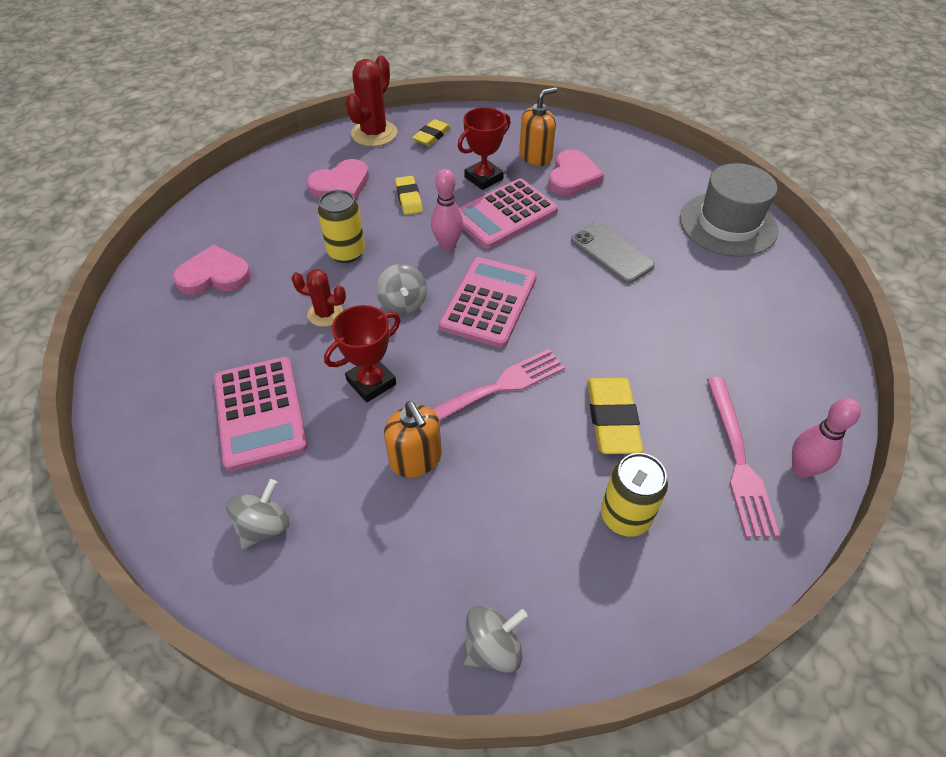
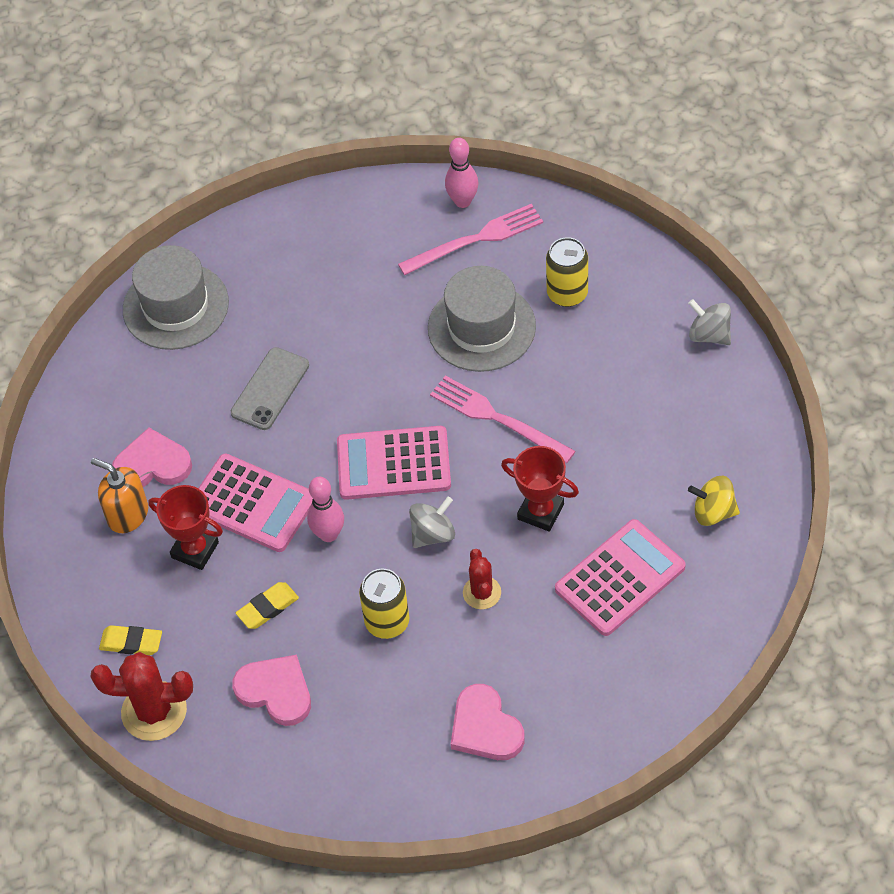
camera: 110 degrees left, 5 degrees up
grey spinning top [226,479,290,550] -> yellow spinning top [688,476,740,526]
orange soap dispenser [384,401,442,478] -> none
yellow eraser [587,378,643,454] -> grey hat [428,266,536,372]

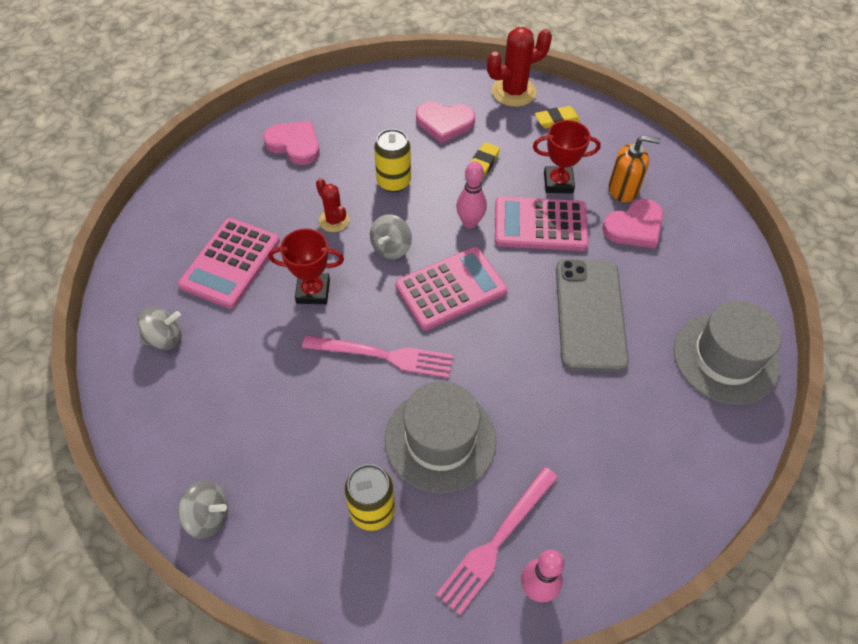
camera: 150 degrees right, 0 degrees up
grey phone [231,347,309,430] -> grey phone [556,259,629,372], size x1.54
yellow spinning top [688,476,740,526] -> grey spinning top [138,307,182,350]

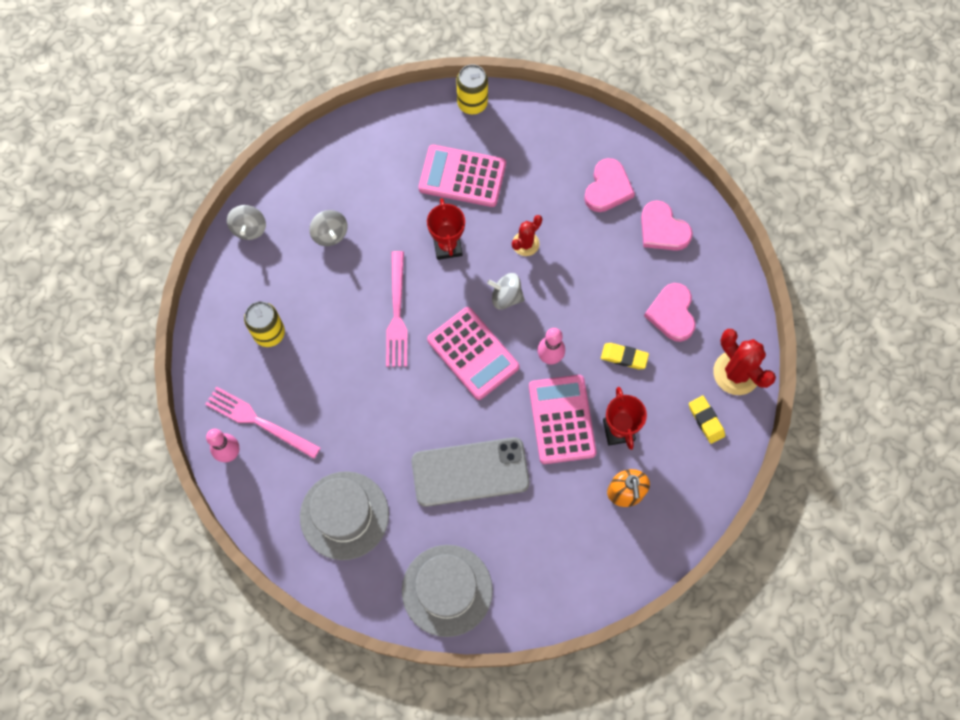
camera: 80 degrees right, 15 degrees up
grey spinning top [138,307,182,350] -> grey spinning top moved to [309,210,348,246]
yellow can [374,129,411,192] -> yellow can moved to [456,64,488,114]
grey hat [385,381,496,493] -> grey hat moved to [300,471,389,560]
pink heart [602,199,663,248] -> pink heart moved to [641,200,693,251]

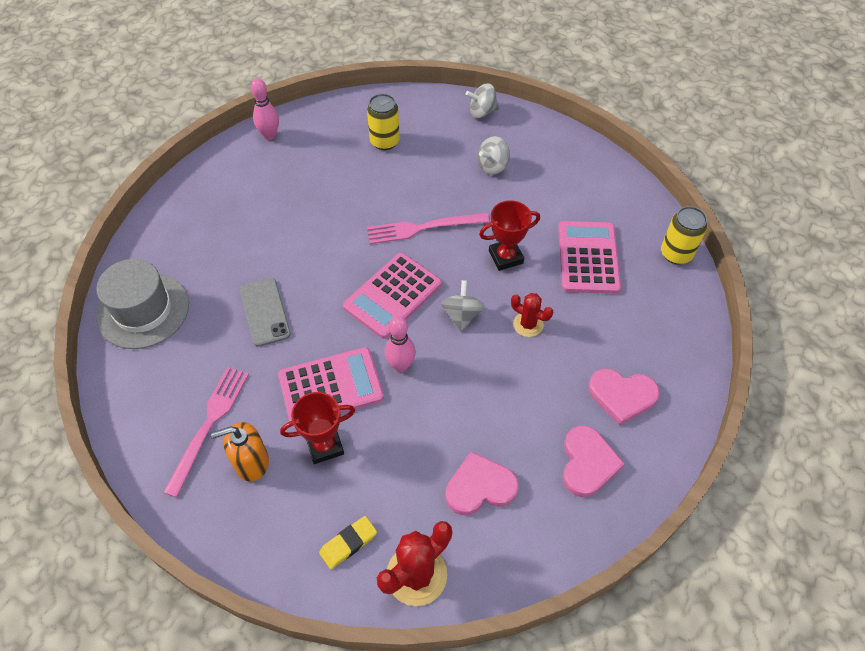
camera: 80 degrees right, 15 degrees down
pink fork [205,386,321,459] -> pink fork moved to [163,367,249,498]
grey hat [300,471,389,560] -> none
grey phone [411,437,530,507] -> grey phone [240,278,291,347], size x0.65
yellow eraser [601,343,649,369] -> none
pink heart [641,200,693,251] -> pink heart turned 150 degrees clockwise [563,426,625,497]

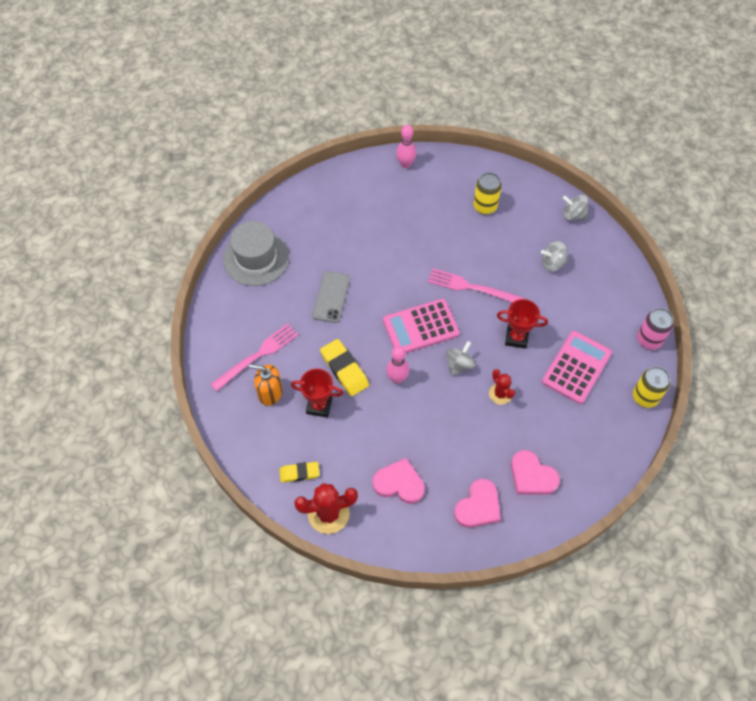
camera: 30 degrees right, 5 degrees up
pink calculator [278,347,384,426] -> yellow eraser [320,339,369,396]
none -> pink can [637,308,674,350]

